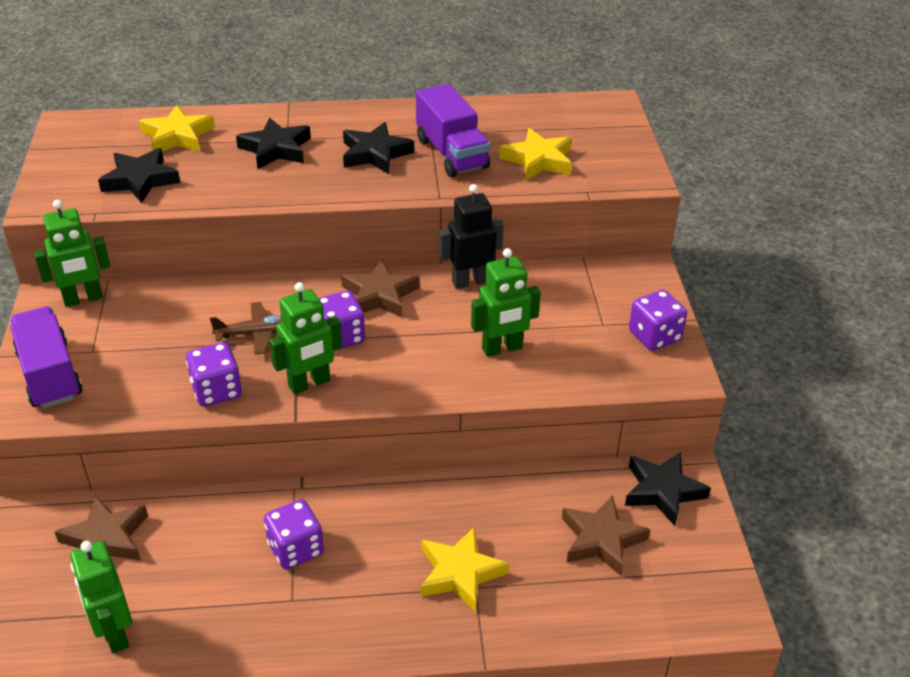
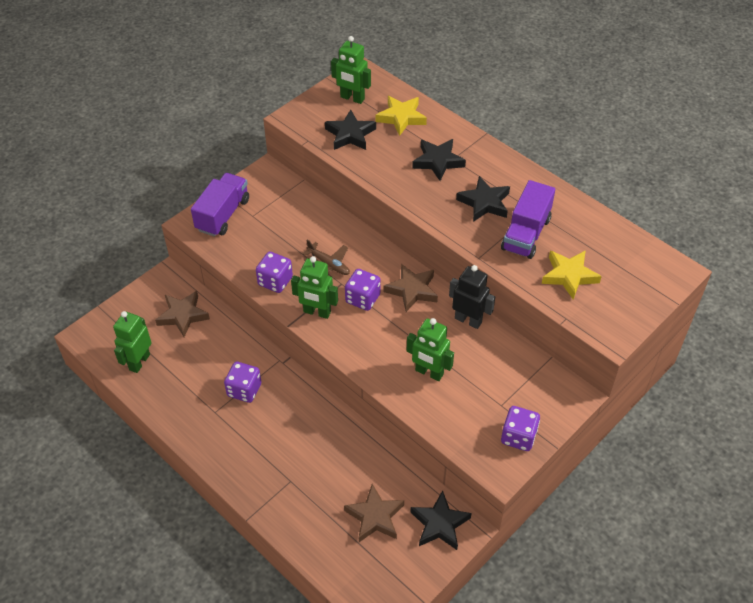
camera: 50 degrees right, 10 degrees up
green robot [34,200,110,307] -> green robot moved to [331,36,371,104]
yellow star [421,527,509,612] -> none

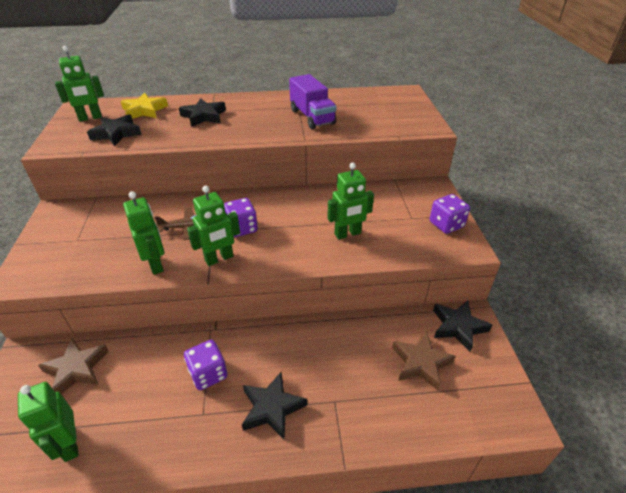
camera: 50 degrees left, 10 degrees down
purple truck [191,173,249,237] -> none
purple dice [256,252,293,293] -> green robot [123,191,164,275]
brown star [384,264,438,312] -> none
black robot [449,265,495,329] -> none
black star [456,176,510,222] -> black star moved to [242,372,307,440]
yellow star [542,250,602,300] -> none

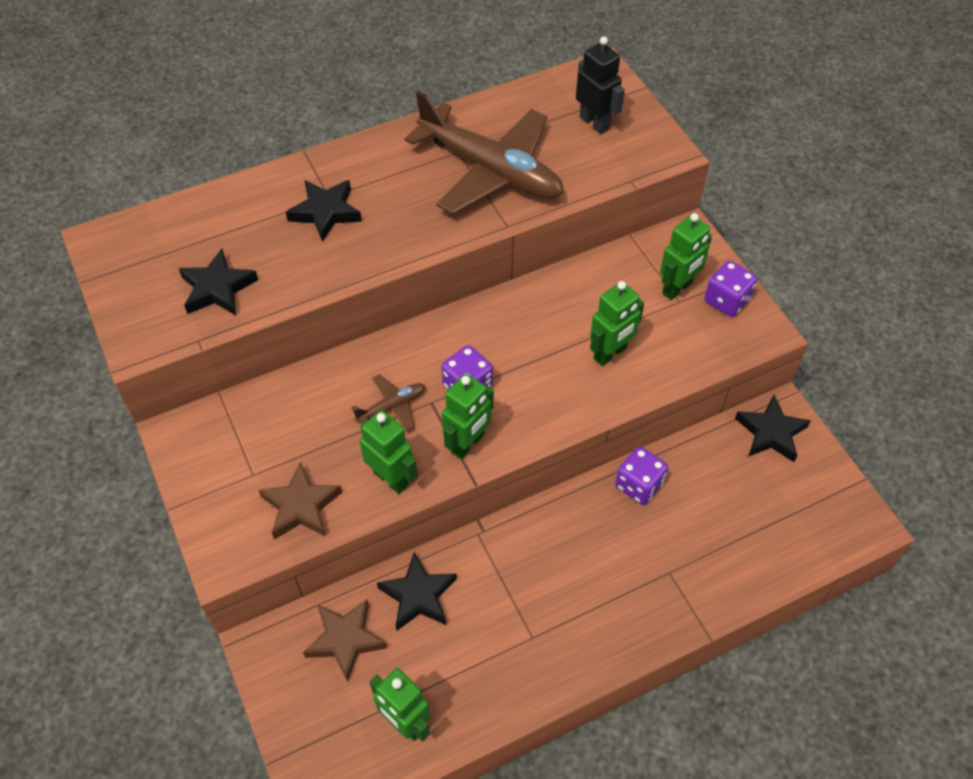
camera: 20 degrees left, 15 degrees up
green robot [55,46,104,122] -> green robot moved to [660,213,712,300]
yellow star [120,93,168,119] -> none
purple dice [184,340,228,390] -> purple dice moved to [615,446,668,505]
black star [242,372,307,440] -> black star moved to [377,552,457,631]
purple truck [289,74,337,129] -> brown plane [405,90,564,215]
brown star [392,331,456,391] -> brown star moved to [259,462,342,540]
none -> black robot [576,36,625,134]

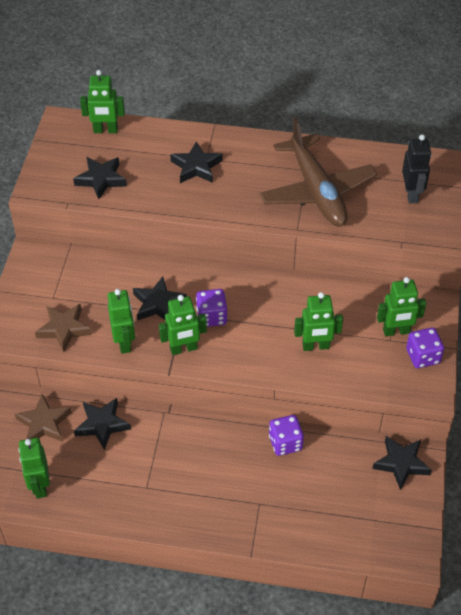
camera: 35 degrees right, 5 degrees down
brown plane [351,374,425,432] -> black star [133,277,186,320]
none -> green robot [80,70,125,133]

